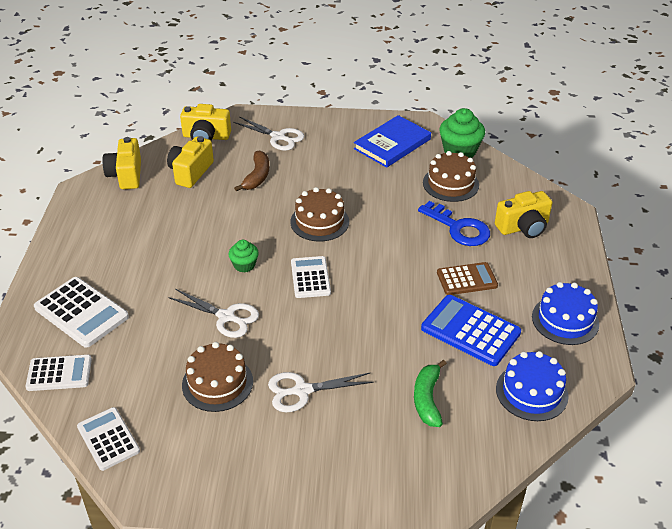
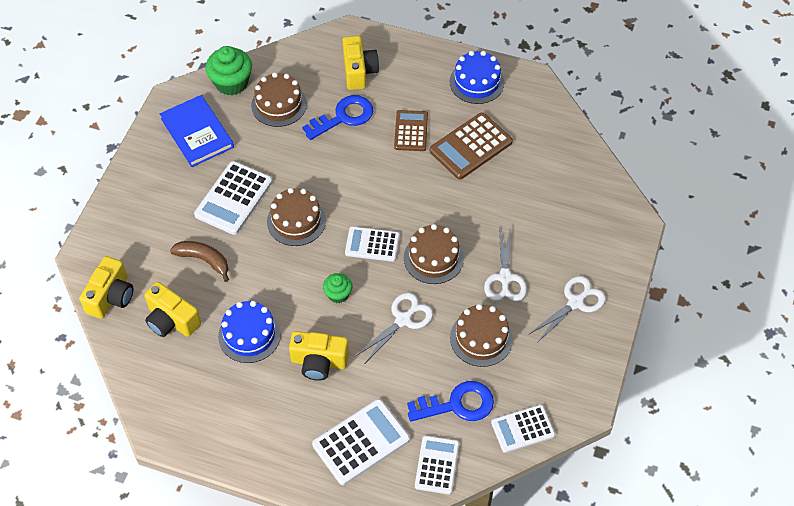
camera: 75 degrees left, 15 degrees up
yellow camera [103,137,141,189] -> yellow camera moved to [289,331,349,381]
white scissors [233,116,305,151] -> white scissors moved to [528,276,606,343]
green banana [414,360,447,427] -> none
blue calculator [421,295,521,366] -> brown calculator [430,113,513,179]
blue cake [496,351,568,421] -> blue cake moved to [218,301,281,363]
none -> white calculator [194,161,272,235]
none -> brown cake [404,224,464,284]
none -> blue key [407,381,494,422]

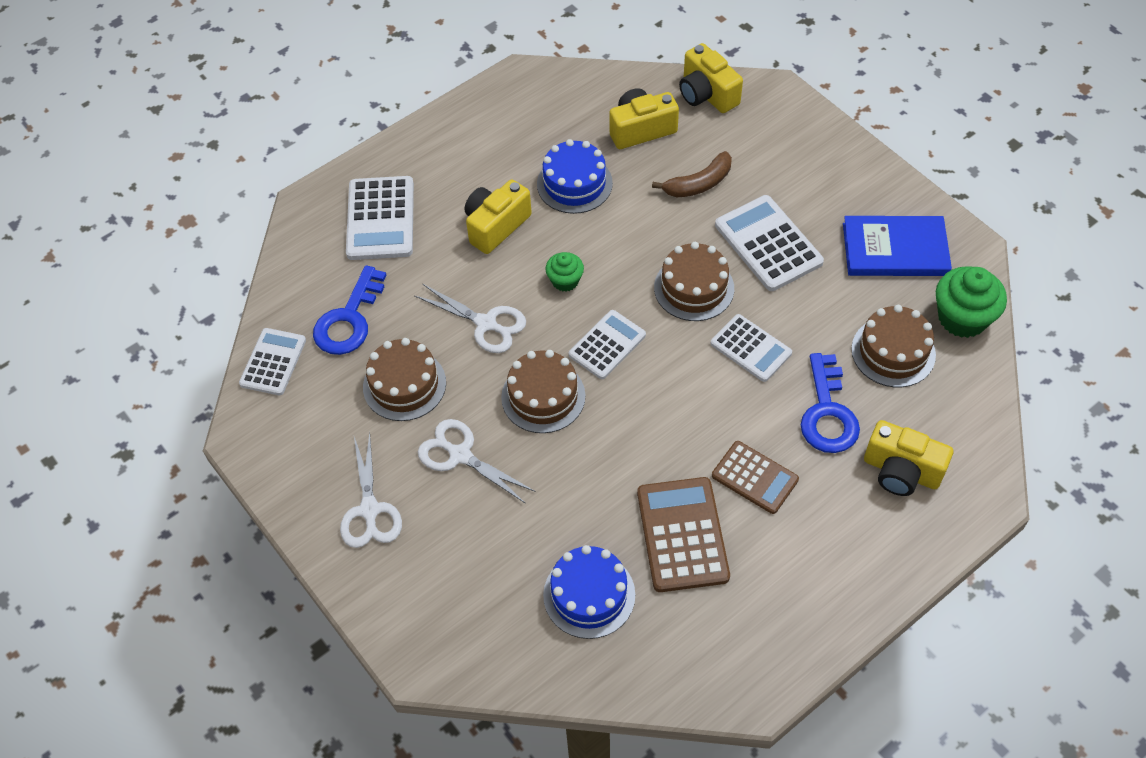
camera: 125 degrees right, 0 degrees up
white scissors [356,293,433,363] -> white scissors turned 45 degrees counterclockwise [414,284,526,353]
white calculator [415,435,459,494] -> white calculator moved to [711,314,792,382]
blue cake [450,51,504,104] -> blue cake moved to [543,545,635,639]

